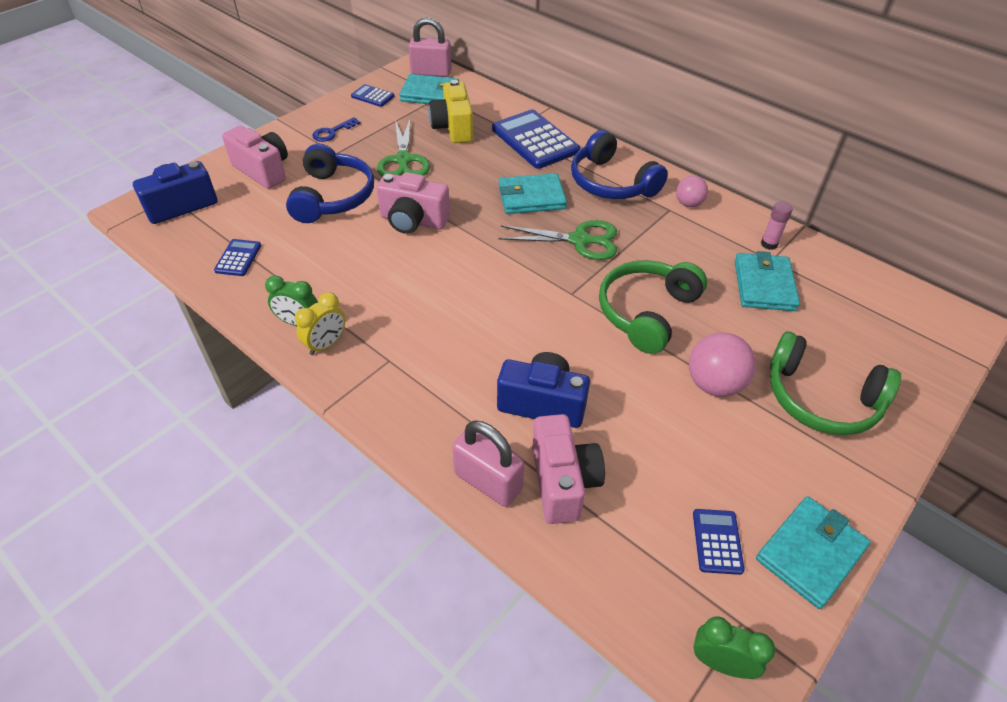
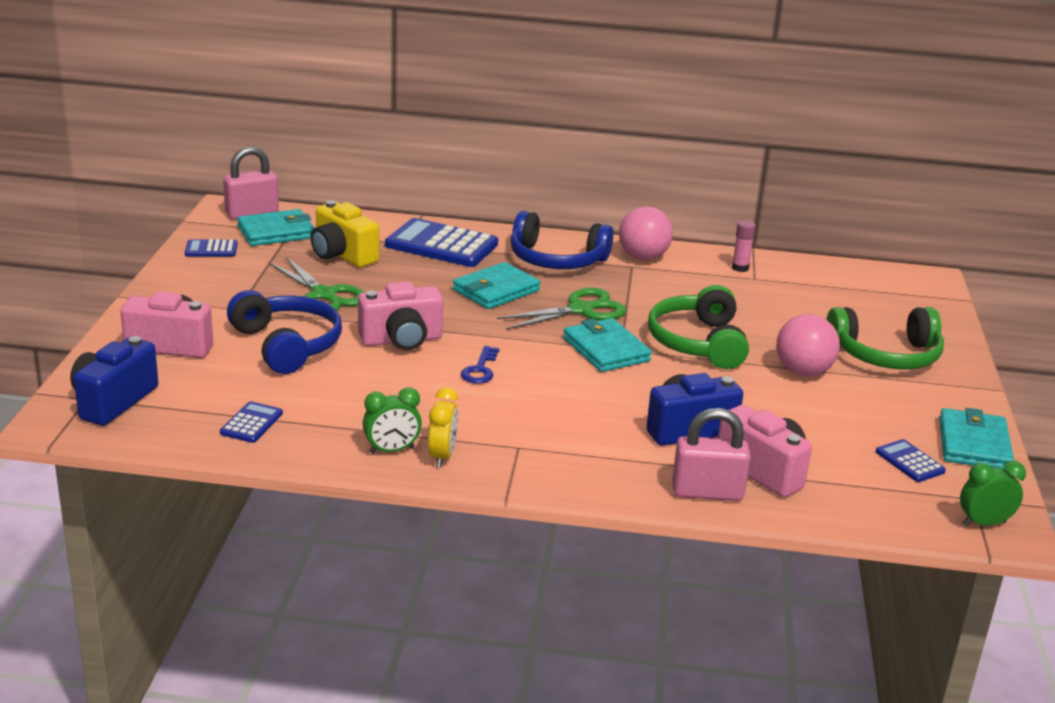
camera: 35 degrees left, 20 degrees down
blue calculator [214,239,261,276] -> blue calculator turned 45 degrees clockwise [220,401,283,443]
blue key [312,117,361,142] -> blue key moved to [461,346,500,384]
pink ball [676,176,708,207] -> pink ball [619,206,673,260], size x1.61
turquoise wallet [735,251,800,311] -> turquoise wallet moved to [563,318,652,372]

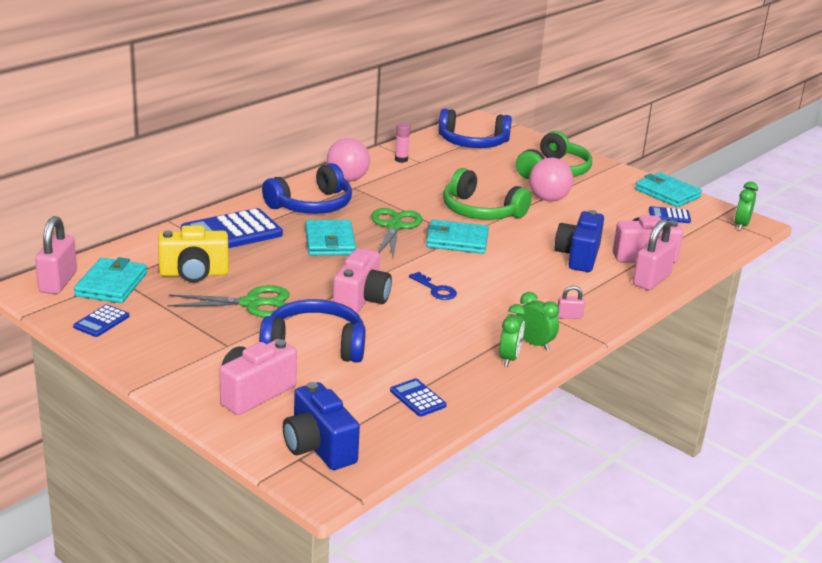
camera: 55 degrees left, 0 degrees up
yellow clock [428,387,458,468] -> green clock [517,292,559,351]
none -> blue headphones [438,109,512,148]
none -> pink padlock [558,286,585,319]

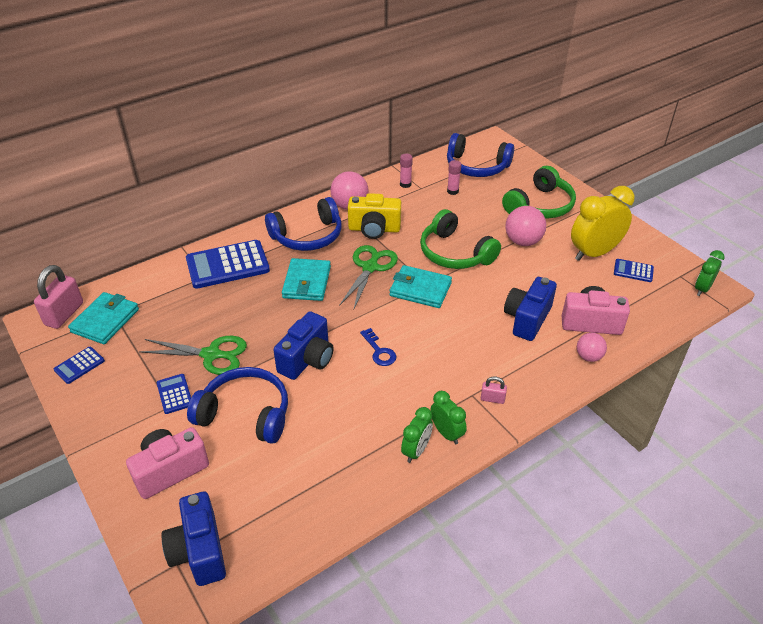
camera: 15 degrees right, 15 degrees up
yellow camera [158,225,229,282] -> yellow camera moved to [348,193,401,239]
pink camera [333,248,392,314] -> blue camera [273,311,334,380]
blue calculator [390,378,447,417] -> blue calculator moved to [157,374,191,414]
pink padlock [633,219,676,290] -> pink ball [577,333,607,362]
turquoise wallet [635,173,702,207] -> none
none -> pink glue stick [447,160,461,195]
none -> yellow clock [571,186,634,261]

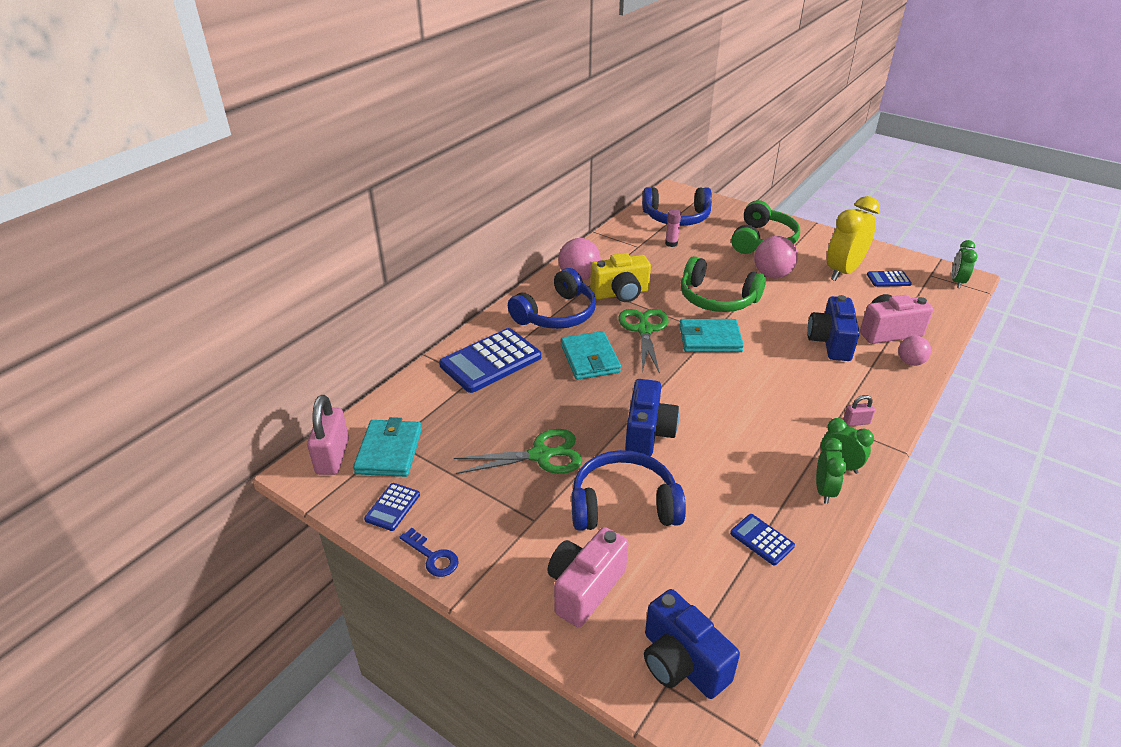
camera: 20 degrees left, 5 degrees down
blue calculator [157,374,191,414] -> blue calculator moved to [730,514,795,565]
blue key [360,328,396,366] -> blue key moved to [399,528,459,577]
pink glue stick [400,154,413,188] -> none

